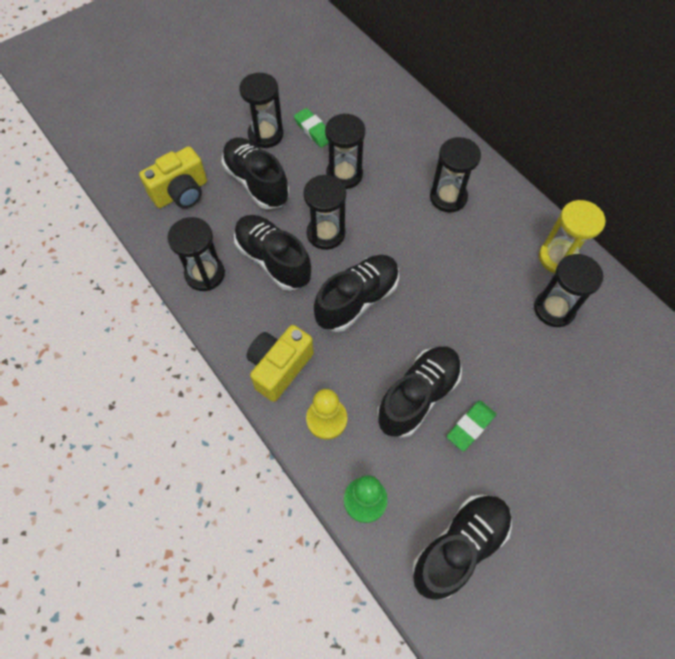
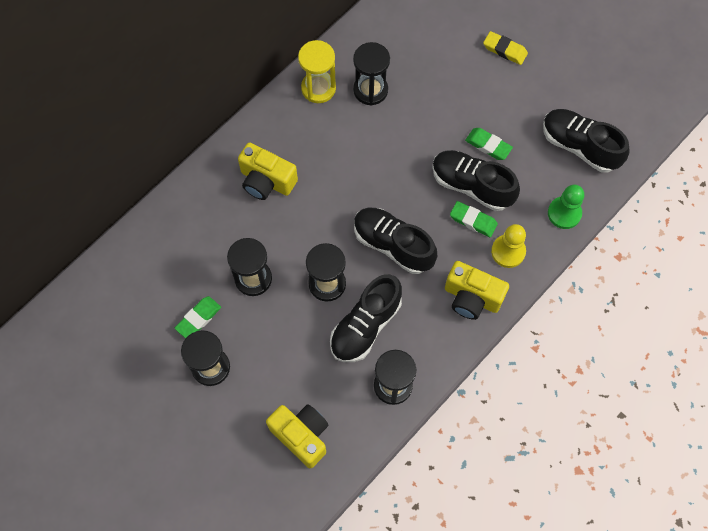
camera: 100 degrees left, 5 degrees up
black shoe [222,138,289,209] -> none
black hourglass [430,137,481,212] -> yellow camera [238,142,298,200]
none -> green eraser [450,201,498,237]
none -> yellow eraser [483,31,528,65]

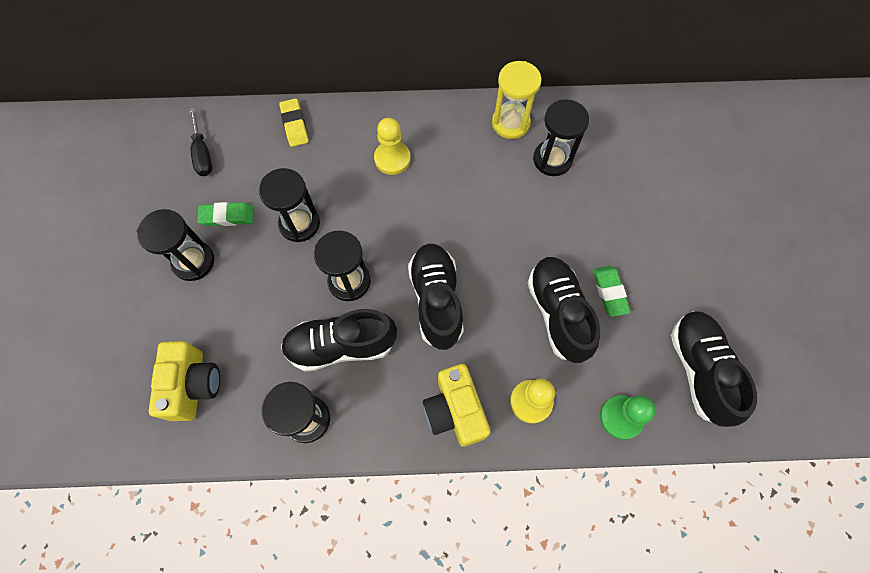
camera: 45 degrees right, 0 degrees up
yellow camera [238,142,298,200] -> yellow pawn [374,118,411,175]
green eraser [450,201,498,237] -> none
yellow eraser [483,31,528,65] -> yellow eraser moved to [279,98,309,147]
none -> black screwdriver [189,108,212,176]

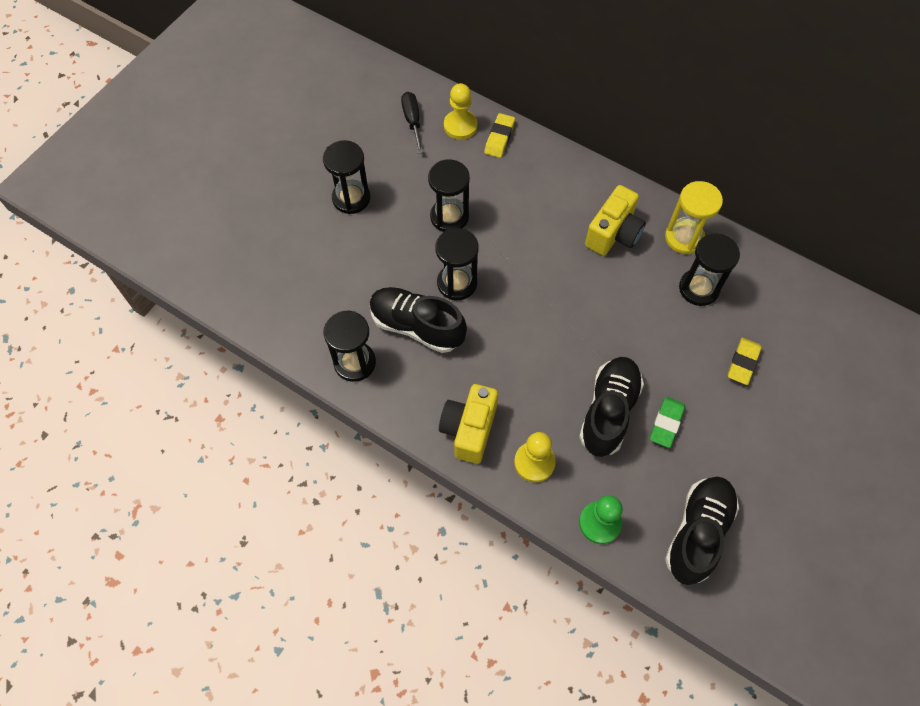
camera: 35 degrees right, 5 degrees down
yellow camera [149,341,220,421] -> yellow camera moved to [585,185,646,256]
black screwdriver [189,108,212,176] -> black screwdriver turned 150 degrees clockwise [401,92,423,153]
green eraser [197,202,254,226] -> none
yellow pawn [374,118,411,175] -> yellow pawn moved to [444,83,477,140]
black shoe [408,244,464,350] -> none
none -> yellow eraser [728,338,762,385]

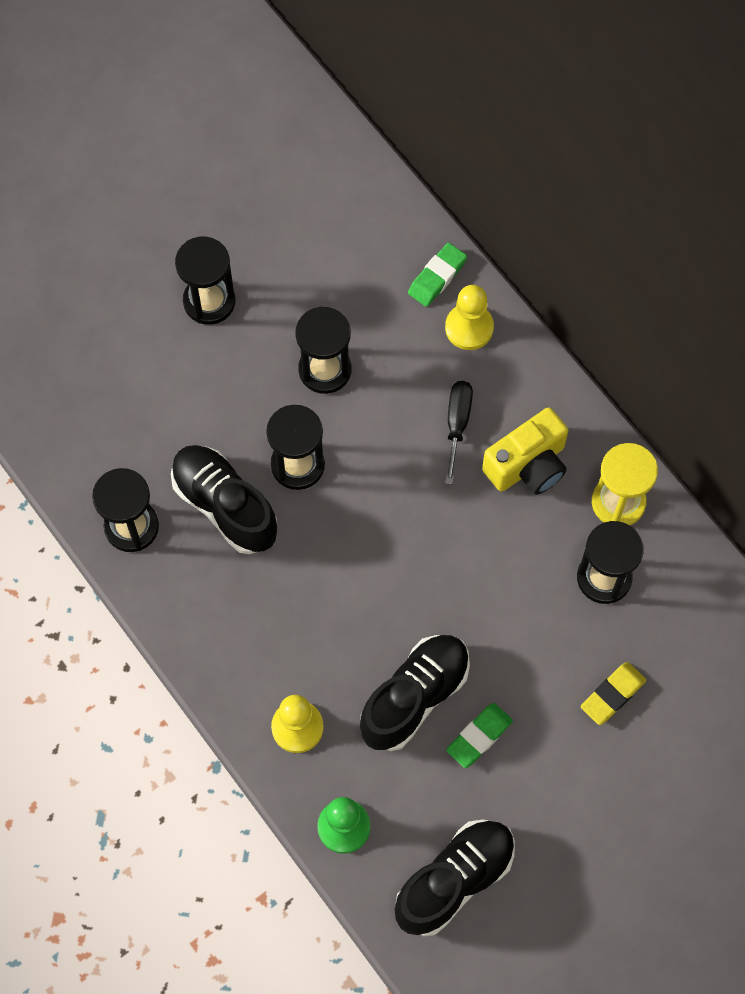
camera: 20 degrees right, 5 degrees up
black screwdriver [401,92,423,153] -> black screwdriver moved to [445,381,473,484]
yellow camera [439,384,498,464] -> none
yellow pawn [444,83,477,140] -> yellow pawn moved to [445,285,494,350]
yellow eraser [484,113,515,158] -> green eraser [408,243,467,307]

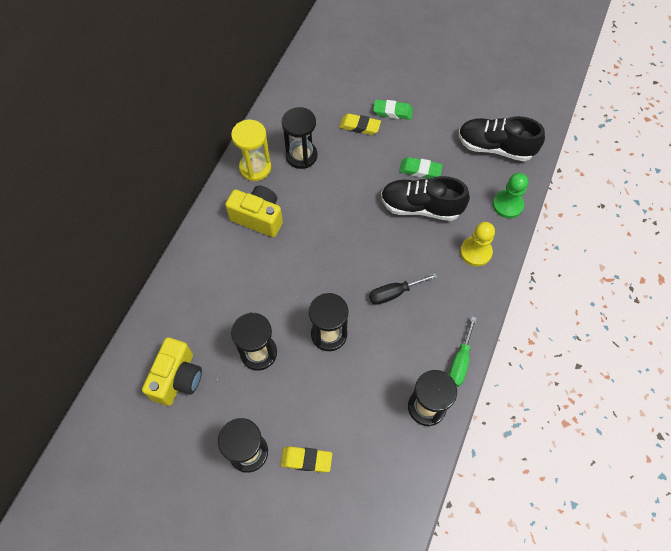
camera: 120 degrees left, 5 degrees down
black shoe [171,445,278,554] -> none
green eraser [408,243,467,307] -> green eraser moved to [373,99,413,120]
yellow pawn [445,285,494,350] -> none
black screwdriver [445,381,473,484] -> black screwdriver moved to [369,273,438,305]
none -> yellow camera [142,337,202,406]
none -> yellow eraser [280,446,332,472]
none -> green screwdriver [449,316,477,387]

